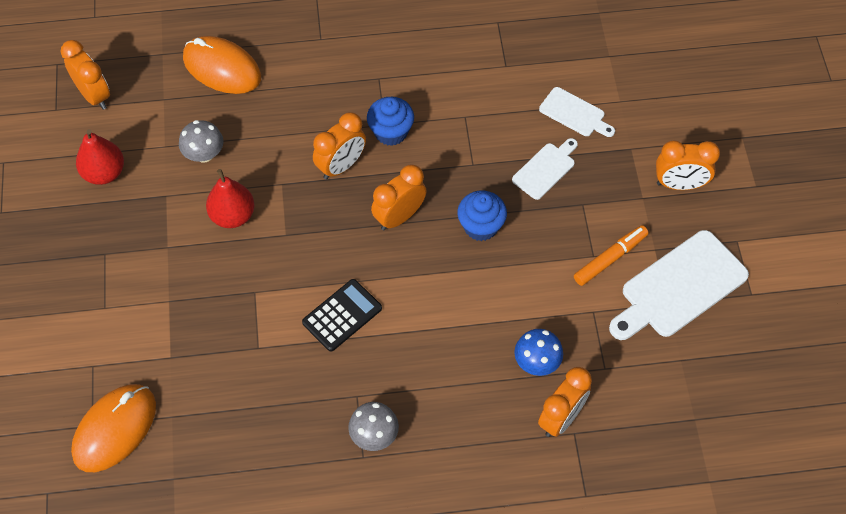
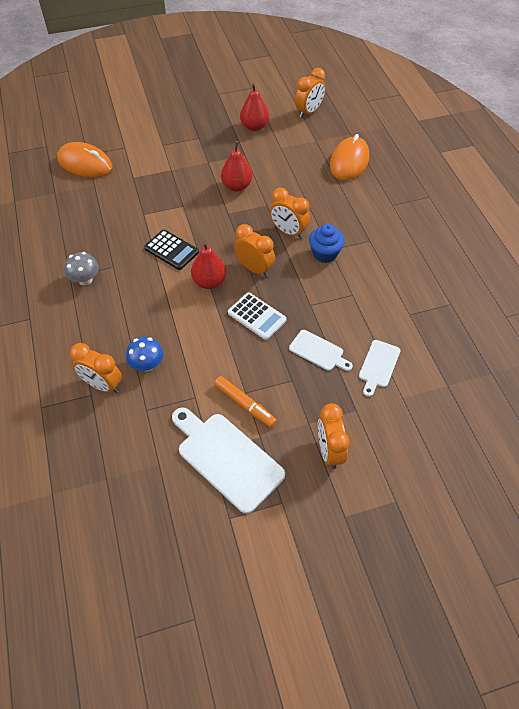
camera: 80 degrees right, 5 degrees down
grey mushroom [179,120,223,163] -> none
blue cupcake [457,191,507,241] -> white calculator [228,292,287,340]
none -> red pear [191,242,227,289]

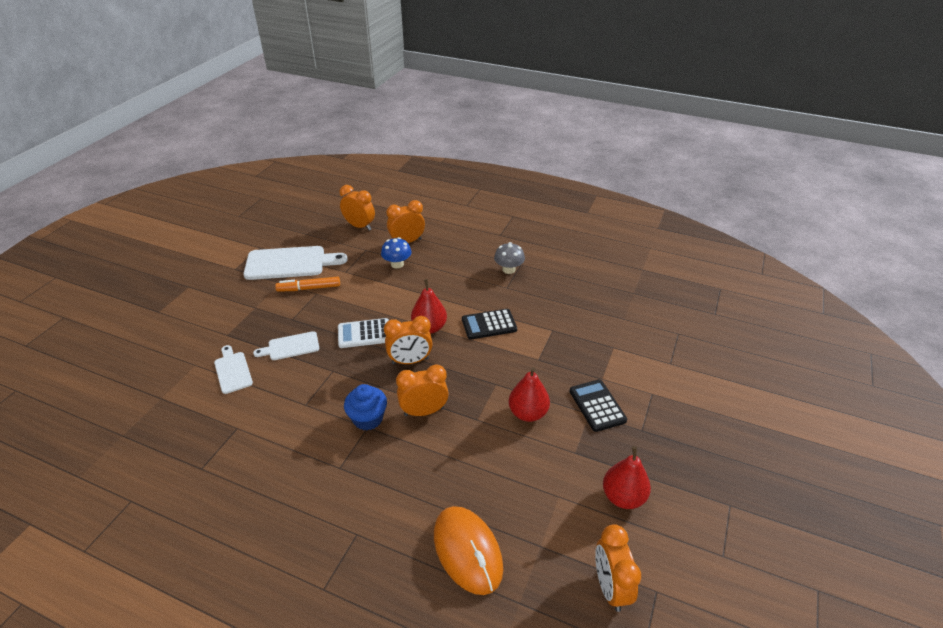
camera: 130 degrees right, 15 degrees down
orange mouse [57,142,112,177] -> none
orange clock [318,403,350,469] -> orange clock moved to [340,185,375,231]
none -> black calculator [569,380,627,432]

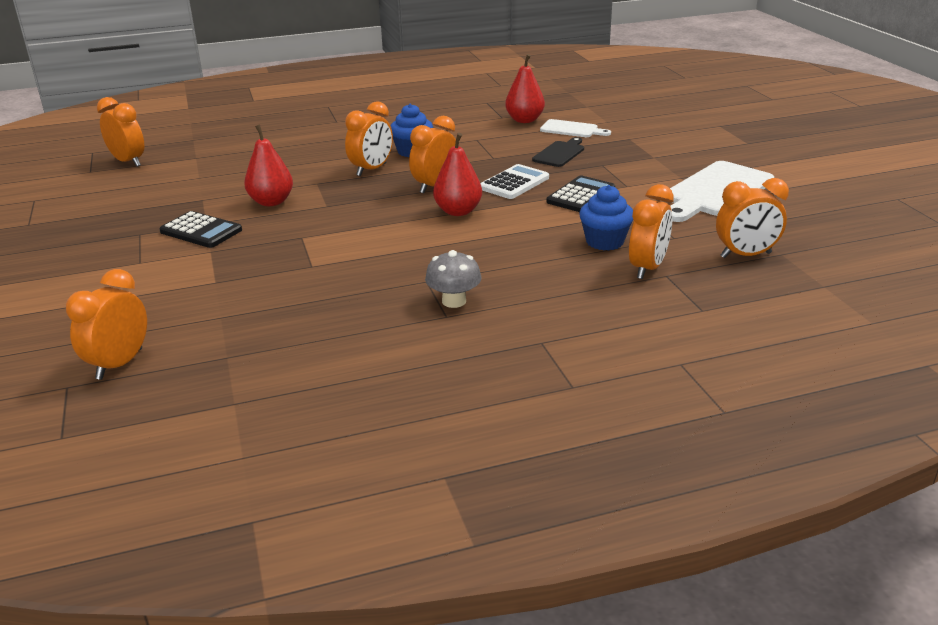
camera: 140 degrees right, 10 degrees down
white cutting board [253,331,319,360] -> black cutting board [532,137,584,167]
orange marker [275,277,340,292] -> none
blue mushroom [381,237,411,269] -> blue cupcake [579,185,633,250]
orange mouse [434,506,503,595] -> none
black calculator [462,309,517,340] -> black calculator moved to [546,175,615,212]
red pear [603,446,651,509] -> red pear moved to [505,54,545,123]
none -> orange clock [66,269,147,380]

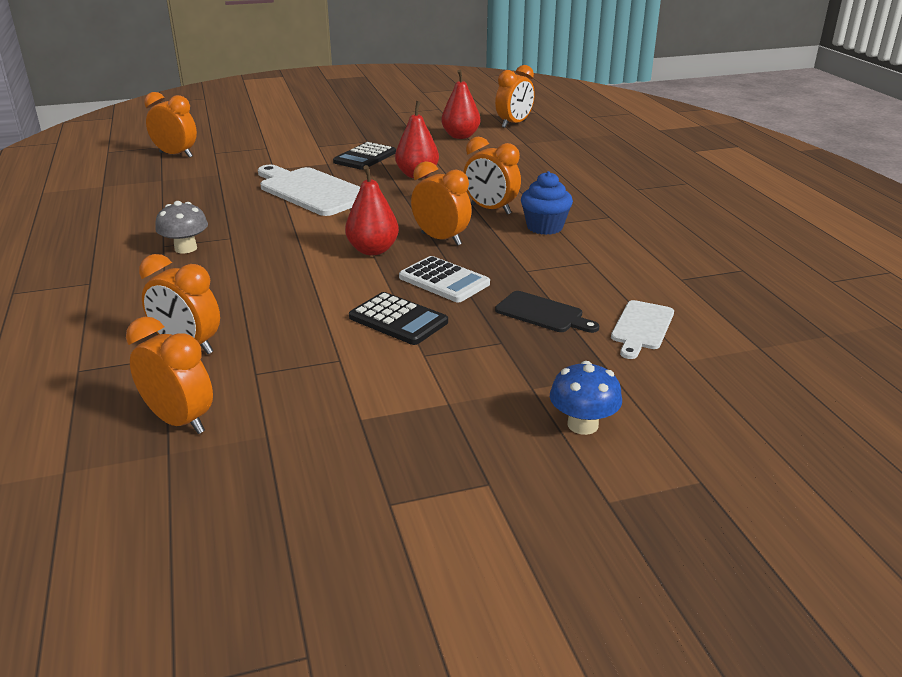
camera: 90 degrees right, 0 degrees up
red pear [505,54,545,123] -> red pear moved to [441,70,480,139]
blue cupcake [579,185,633,250] -> none
white cutting board [670,161,774,222] -> white cutting board moved to [258,165,360,216]
orange clock [716,178,789,258] -> orange clock turned 135 degrees clockwise [126,317,213,434]
none -> blue mushroom [550,361,622,435]

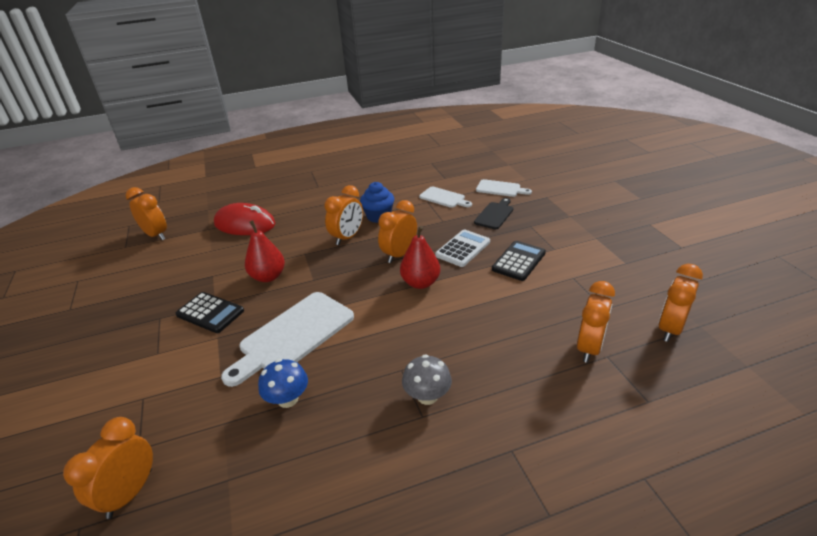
camera: 90 degrees left, 5 degrees up
red pear [441,70,480,139] -> none
blue mushroom [550,361,622,435] -> blue mushroom moved to [258,359,308,408]
none -> red mouse [214,203,276,235]
none -> white cutting board [419,186,472,208]

